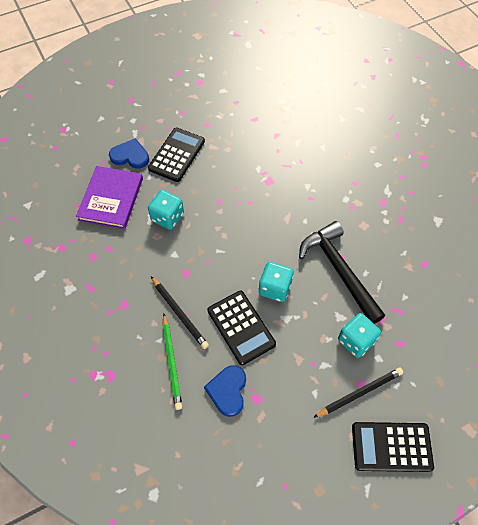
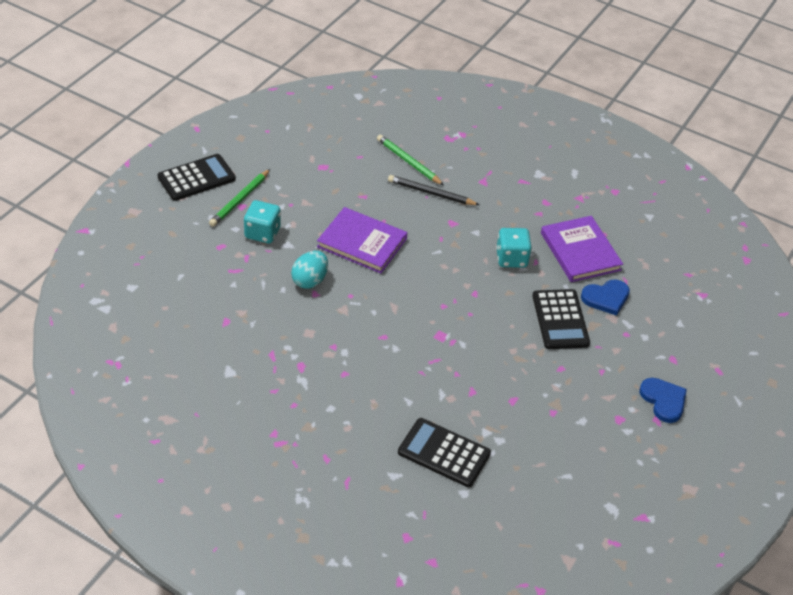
camera: 145 degrees right, 15 degrees down
blue heart [204,365,246,417] -> blue heart moved to [639,378,687,423]
black calculator [208,291,276,365] -> black calculator moved to [398,418,491,487]
turquoise dice [259,262,294,302] -> purple book [317,207,407,273]
black hammer [299,221,385,324] -> turquoise egg [291,251,328,289]
black pencil [313,368,403,418] -> green pencil [209,169,270,227]

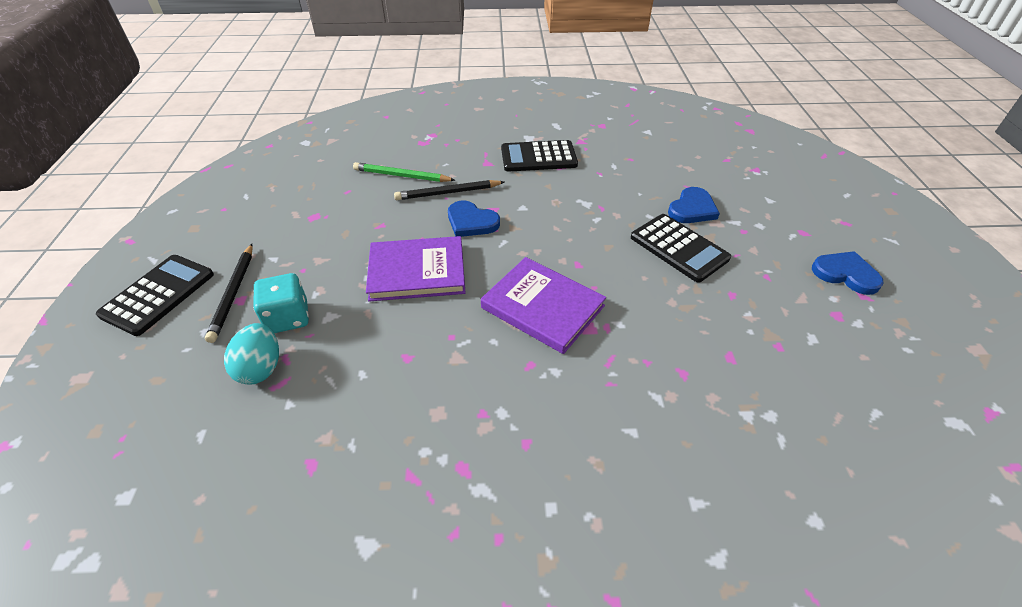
camera: 30 degrees left, 0 degrees up
green pencil [209,169,270,227] -> black pencil [205,244,253,343]
turquoise egg [291,251,328,289] -> turquoise egg moved to [224,323,279,385]
black calculator [398,418,491,487] -> black calculator moved to [501,140,578,172]
turquoise dice [496,228,532,268] -> none
purple book [541,216,623,282] -> purple book moved to [481,257,606,354]
none -> blue heart [448,200,500,237]

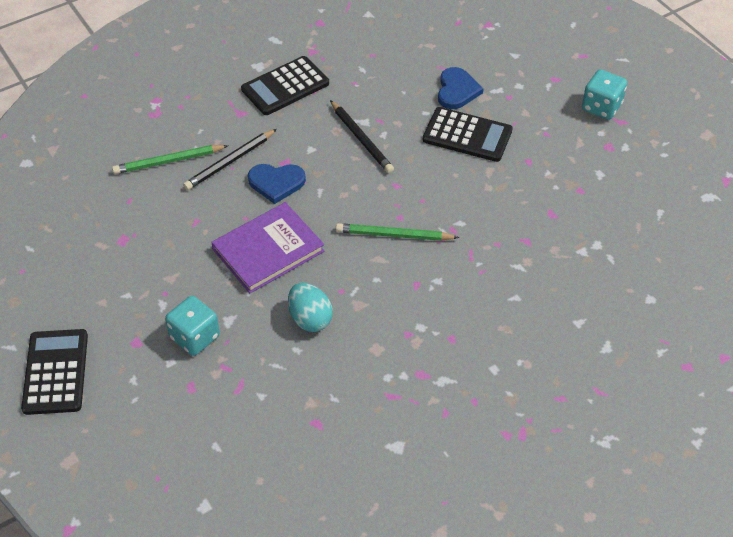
camera: 30 degrees left, 5 degrees up
black pencil [205,244,253,343] -> black pencil moved to [330,100,394,173]
turquoise egg [224,323,279,385] -> turquoise egg moved to [288,283,333,332]
purple book [481,257,606,354] -> green pencil [336,223,459,241]
blue heart [812,251,884,295] -> turquoise dice [582,69,627,120]

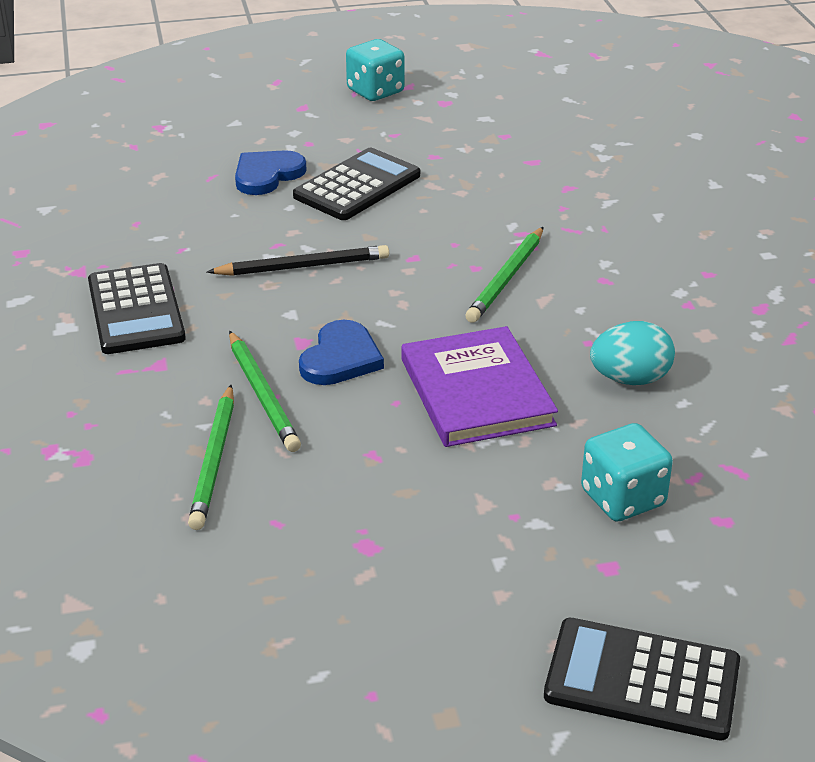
camera: 70 degrees left, 15 degrees down
black pencil [183,129,277,190] -> green pencil [229,331,301,452]
blue heart [438,67,484,109] -> blue heart turned 75 degrees counterclockwise [235,150,307,195]

